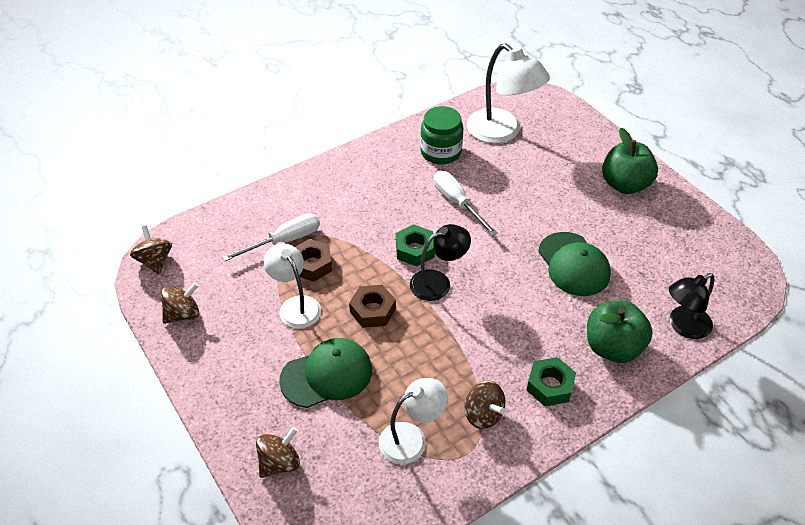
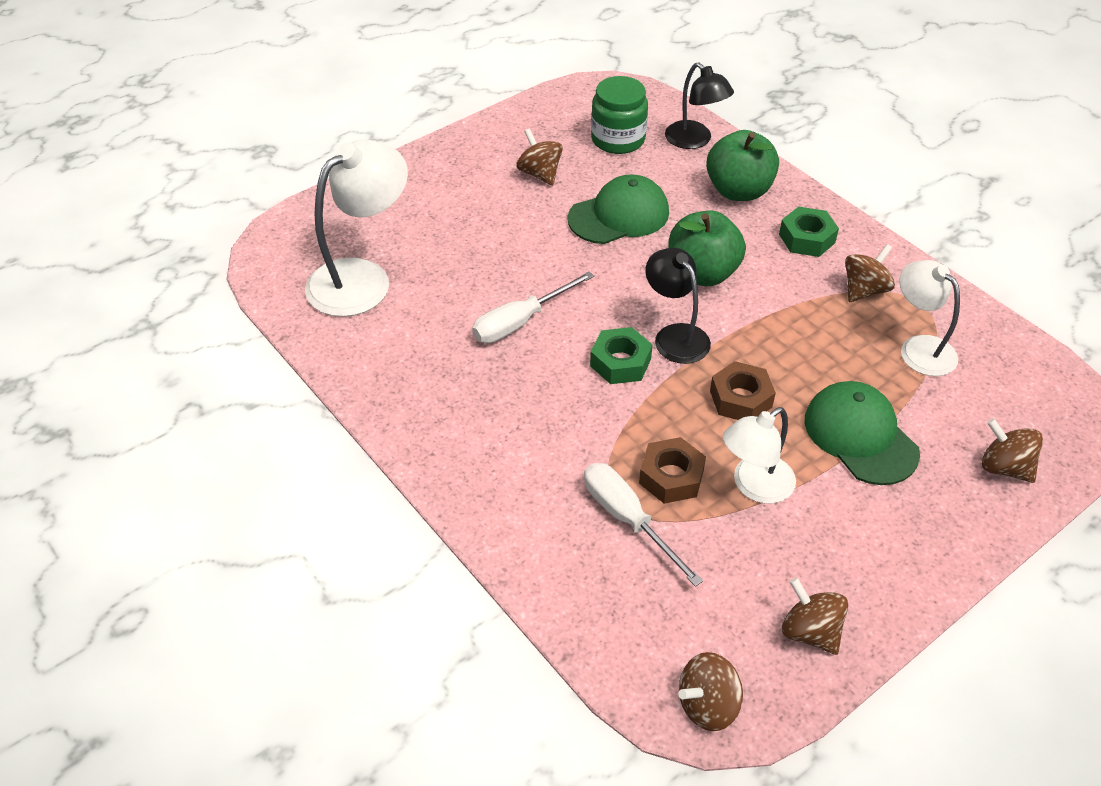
camera: 95 degrees left, 0 degrees up
green jar [420,106,463,165] -> green jar moved to [591,76,648,154]
green apple [602,128,658,194] -> green apple moved to [668,210,746,286]
none -> brown spinning top [516,128,563,185]

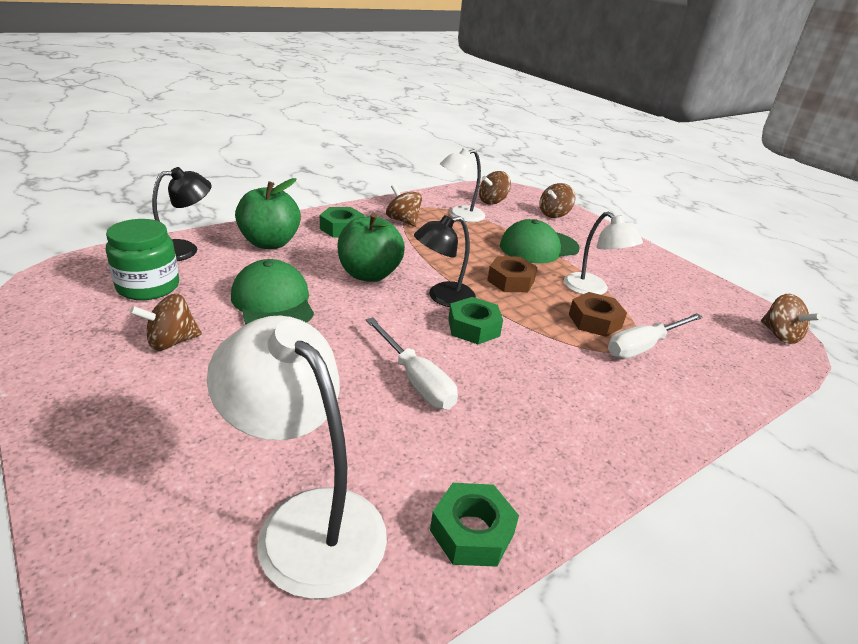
camera: 90 degrees left, 15 degrees down
brown spinning top [782,578,848,655] -> brown spinning top moved to [479,171,511,205]
none -> green nut [430,483,519,567]

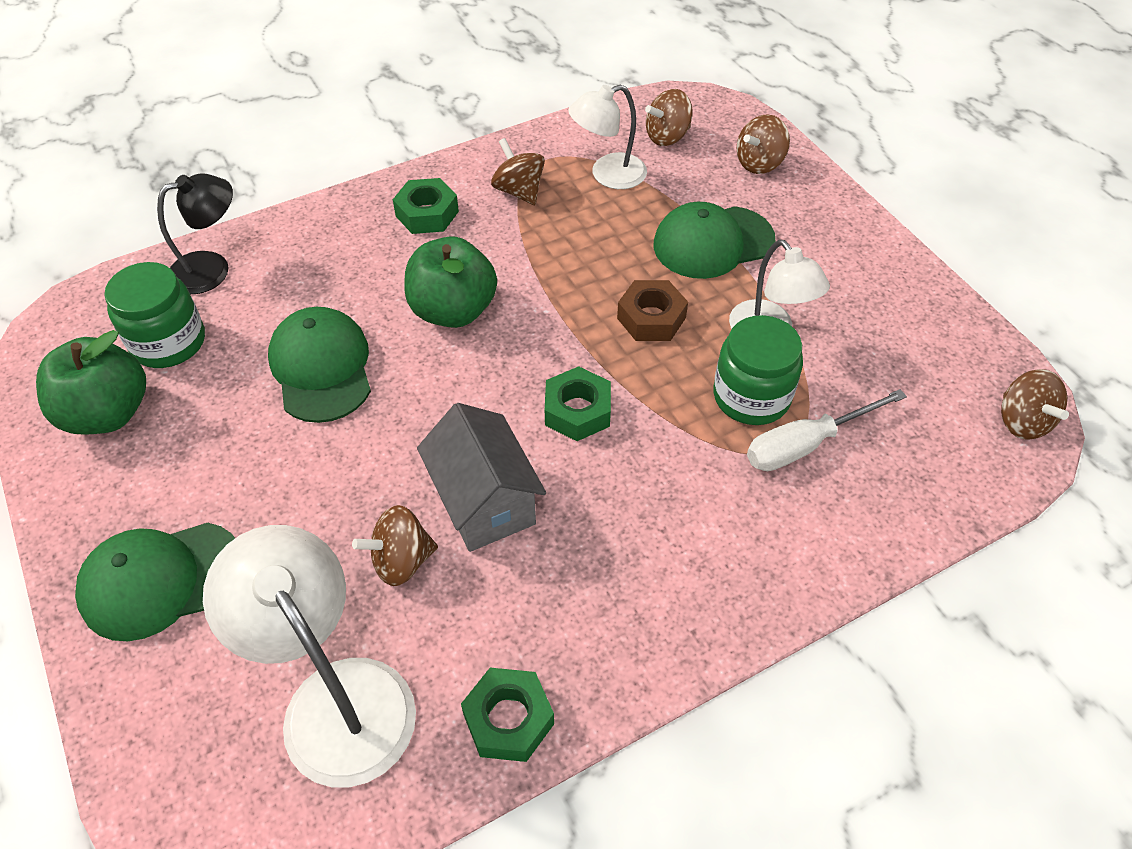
camera: 10 degrees right, 20 degrees up
brown spinning top [130,294,202,351] -> brown spinning top moved to [352,505,438,586]
green apple [235,178,301,249] -> green apple moved to [36,330,146,435]
white screwdriver [366,317,458,409] -> grey house [417,403,546,552]
black lamp [414,215,476,307] -> none
brown nut [569,292,627,337] -> green jar [714,315,803,425]
none -> green cap [75,523,235,641]

